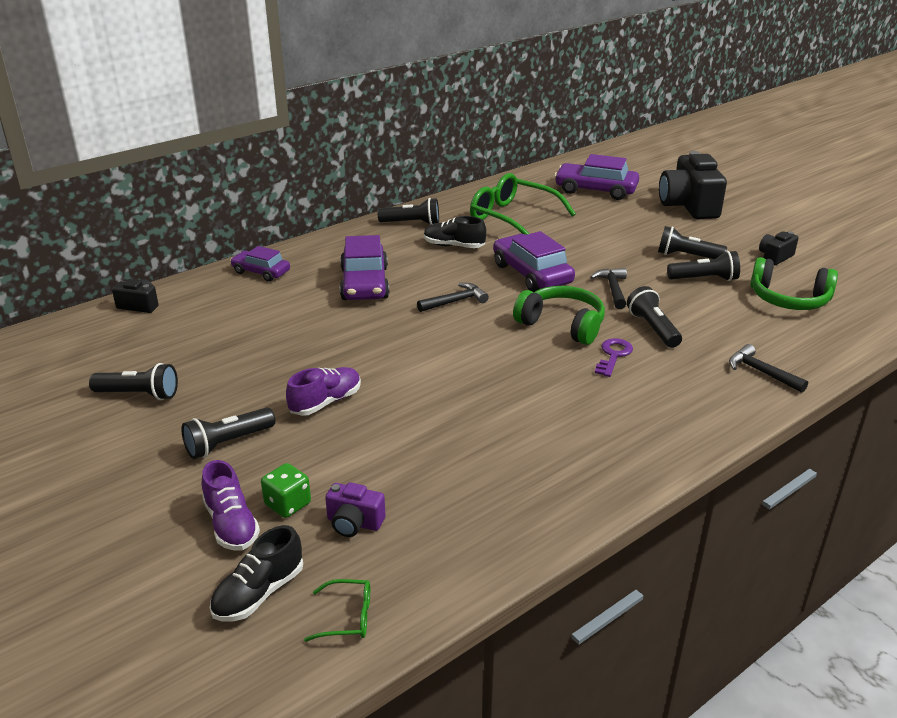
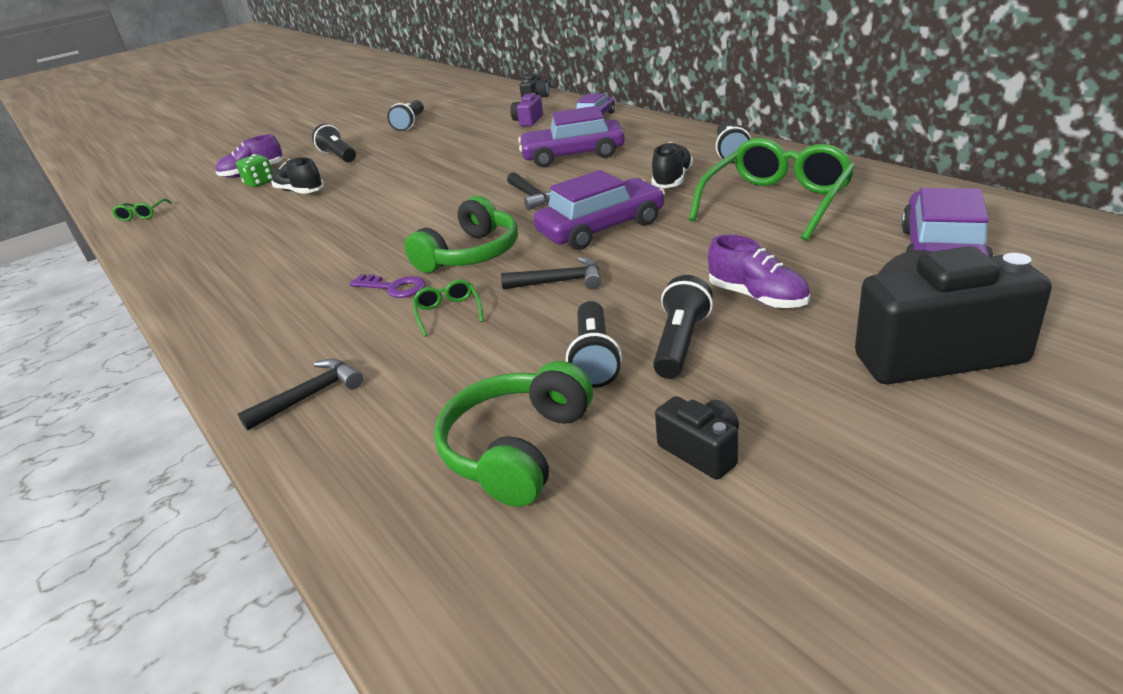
camera: 95 degrees right, 0 degrees up
black shoe [210,525,303,621] -> black shoe moved to [271,157,324,194]
purple shoe [286,367,361,416] -> purple shoe moved to [708,235,810,308]
purple camera [325,482,386,537] -> purple camera moved to [510,93,543,126]
black flashlight [627,286,682,348] -> green glasses [413,279,484,337]

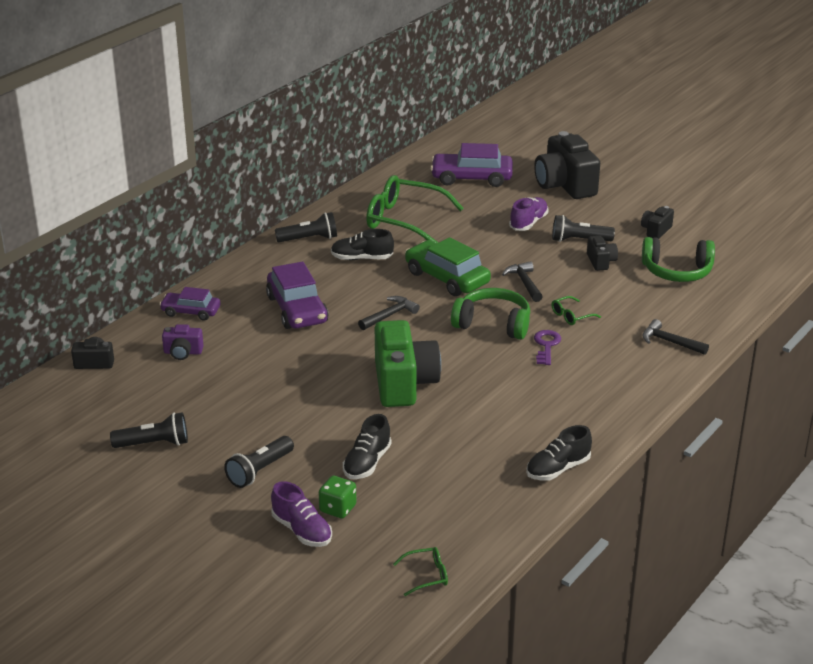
camera: 110 degrees left, 0 degrees up
purple car [534,170,665,250] -> green car [405,237,491,296]
black flashlight [566,301,622,388] -> black camera [587,236,618,271]
none -> green camera [375,320,441,407]
none -> black shoe [526,425,592,481]

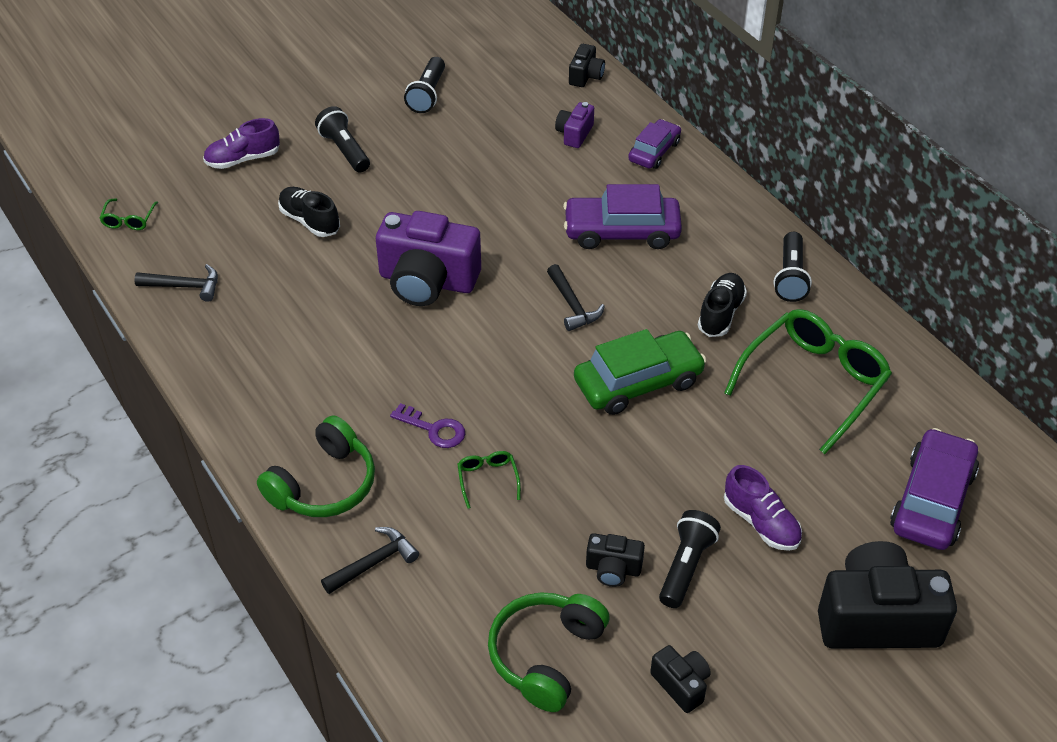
camera: 110 degrees right, 15 degrees up
green dice [319,476,357,518] -> none
green camera [375,320,441,407] -> purple camera [376,211,481,306]
green headphones [451,288,530,340] -> green headphones moved to [257,415,375,517]
black hammer [502,261,543,302] -> black hammer moved to [134,264,218,302]
black shoe [526,425,592,481] -> none

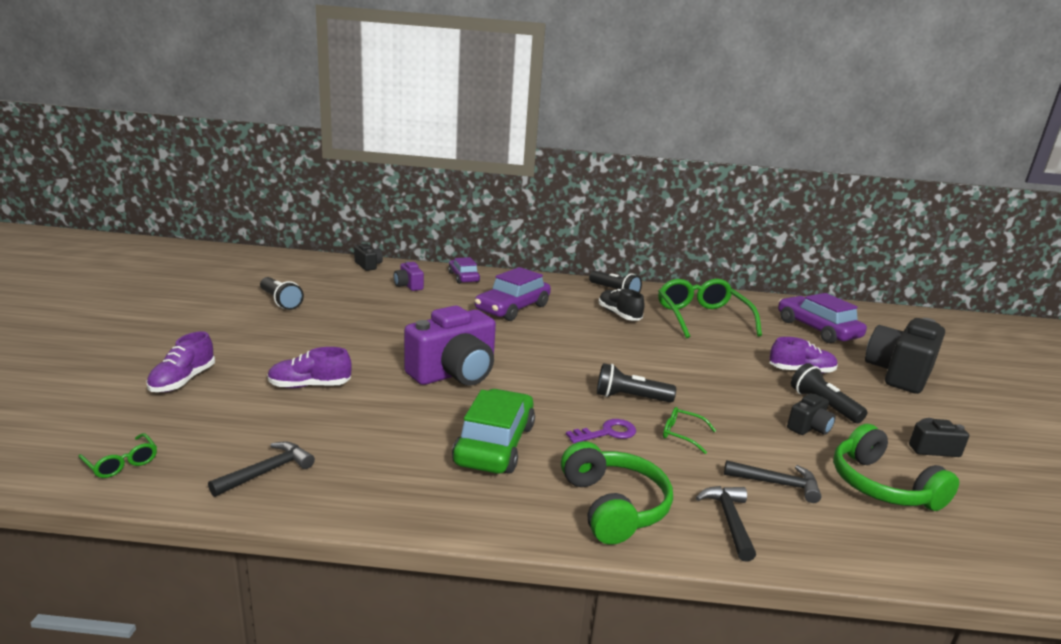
camera: 55 degrees left, 25 degrees down
black shoe [278,187,340,237] -> purple shoe [267,347,352,388]
black flashlight [315,106,370,172] -> black flashlight moved to [597,363,676,403]
black hammer [547,264,605,331] -> black hammer moved to [724,460,822,503]
green car [574,329,706,415] -> green car moved to [452,389,535,474]

